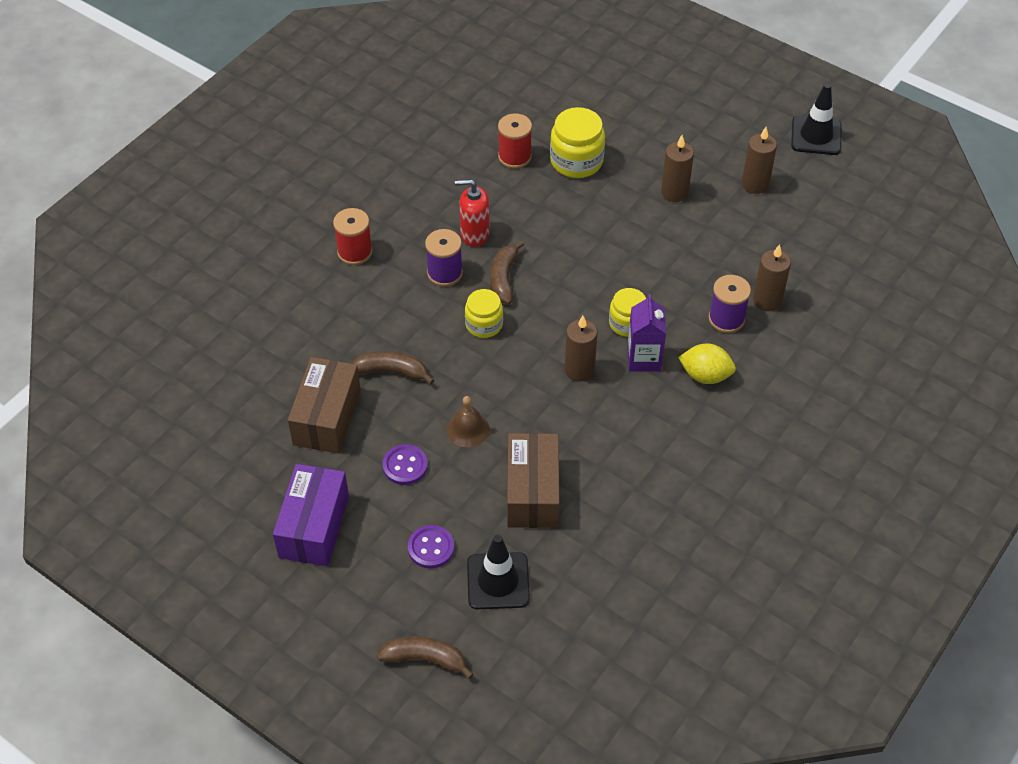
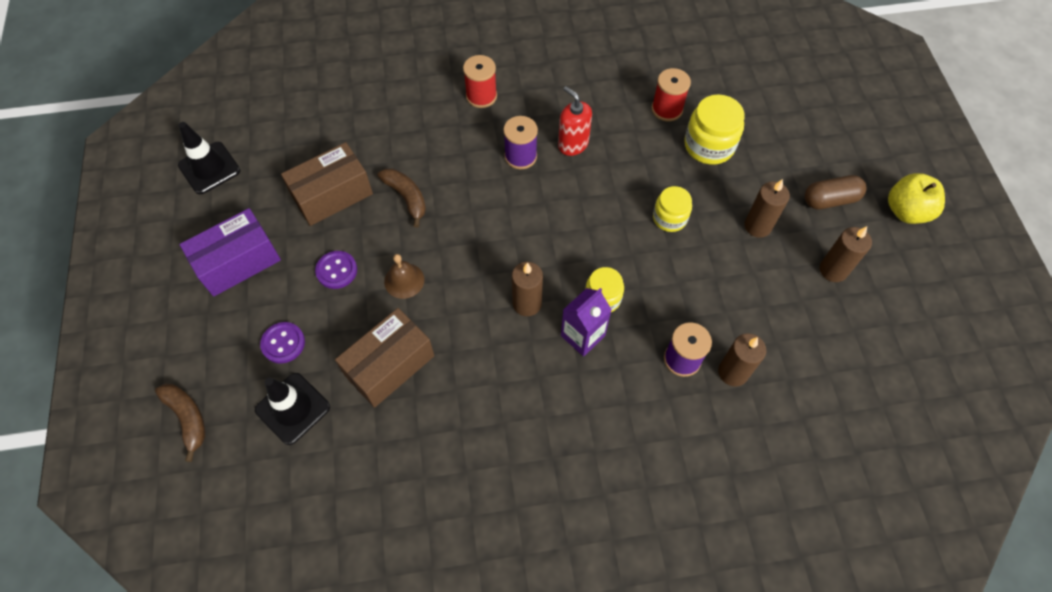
camera: 45 degrees right, 10 degrees up
yellow jar [465,289,503,338] -> yellow jar moved to [653,186,692,232]
brown banana [490,241,524,304] -> none
yellow lemon [678,344,736,384] -> none
black traffic cone [791,83,841,155] -> black traffic cone moved to [178,122,240,194]
none -> brown capsule [805,175,866,210]
none -> yellow apple [888,173,945,224]

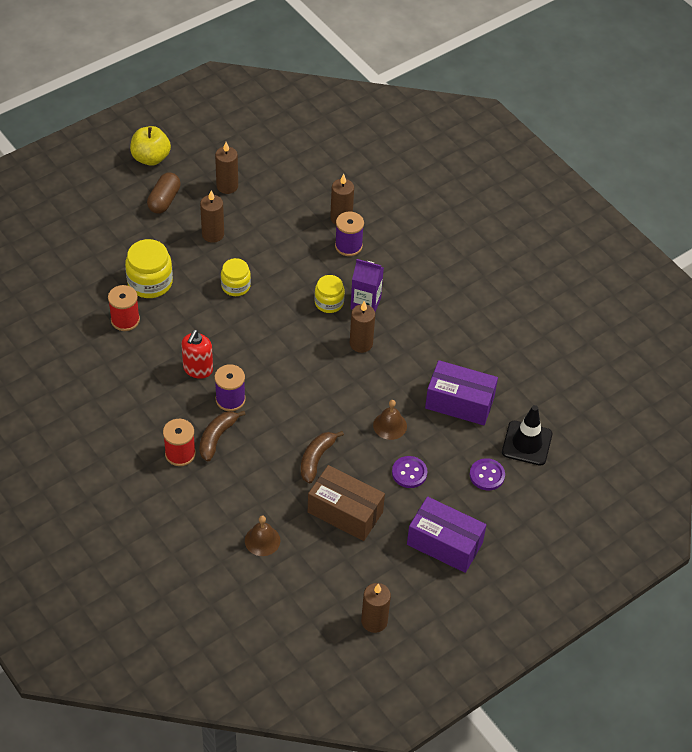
camera: 120 degrees left, 10 degrees down
brown banana [155,384,205,462] -> brown banana moved to [199,411,246,461]
black traffic cone [178,122,240,194] -> brown candle [361,583,391,633]
brown box [335,308,434,408] -> purple box [425,360,498,425]
brown capsule [805,175,866,210] -> brown capsule turned 60 degrees clockwise [147,172,181,214]
none -> brown bell [245,515,280,556]

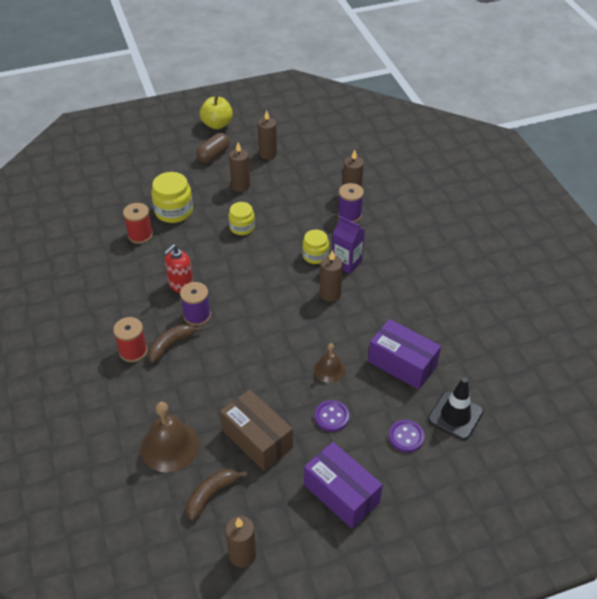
camera: 20 degrees right, 5 degrees down
brown bell [245,515,280,556] -> brown bell [141,402,200,473], size x1.70
brown banana [301,431,344,483] -> brown banana moved to [186,469,247,521]

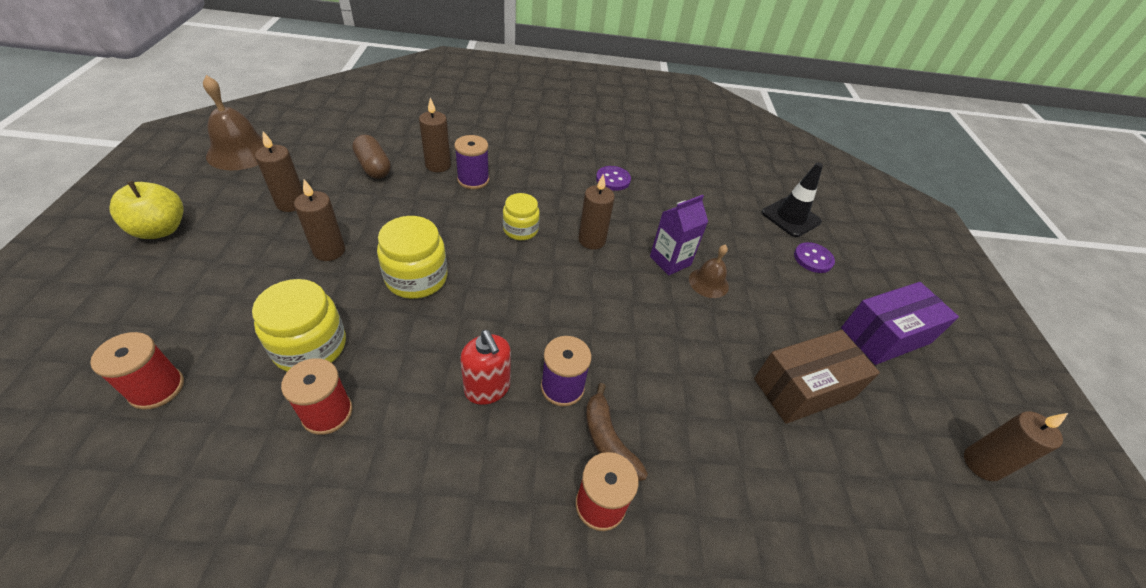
camera: 75 degrees left, 0 degrees up
brown bell [141,402,200,473] -> brown bell moved to [203,75,264,170]
brown banana [186,469,247,521] -> none
brown capsule [196,133,230,163] -> brown capsule moved to [352,135,391,179]
yellow jar [229,202,255,235] -> yellow jar [377,216,447,299], size x1.54
purple button [315,400,349,432] -> purple button moved to [596,166,631,191]
purple carton [333,216,365,274] -> purple carton moved to [650,195,708,275]
purple box [368,319,441,389] -> none
none -> red spool [90,332,184,410]

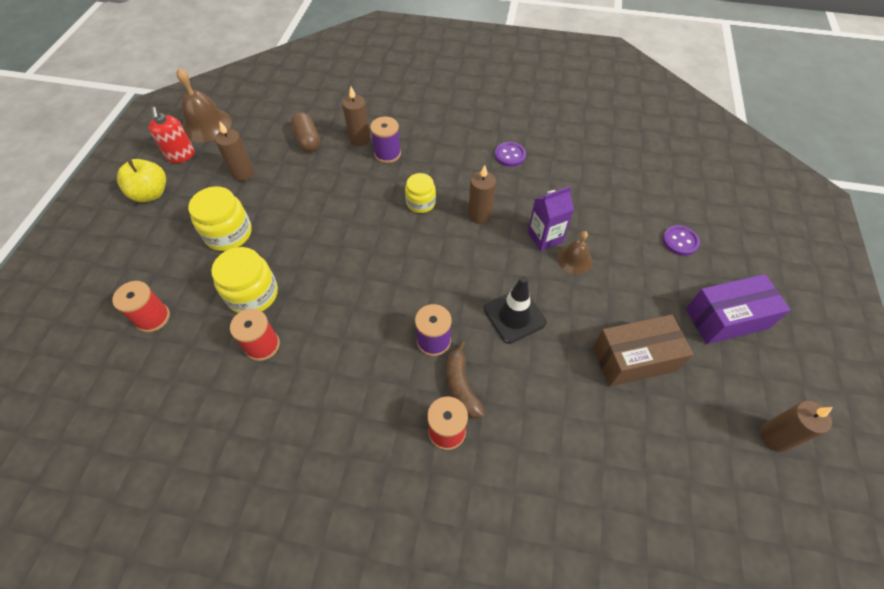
camera: 15 degrees right, 10 degrees up
brown candle [294,179,345,261] -> none
yellow jar [377,216,447,299] -> yellow jar moved to [188,186,252,251]
red soap dispenser [460,330,511,405] -> red soap dispenser moved to [149,107,195,163]
black traffic cone [761,163,823,237] -> black traffic cone moved to [484,276,546,344]

